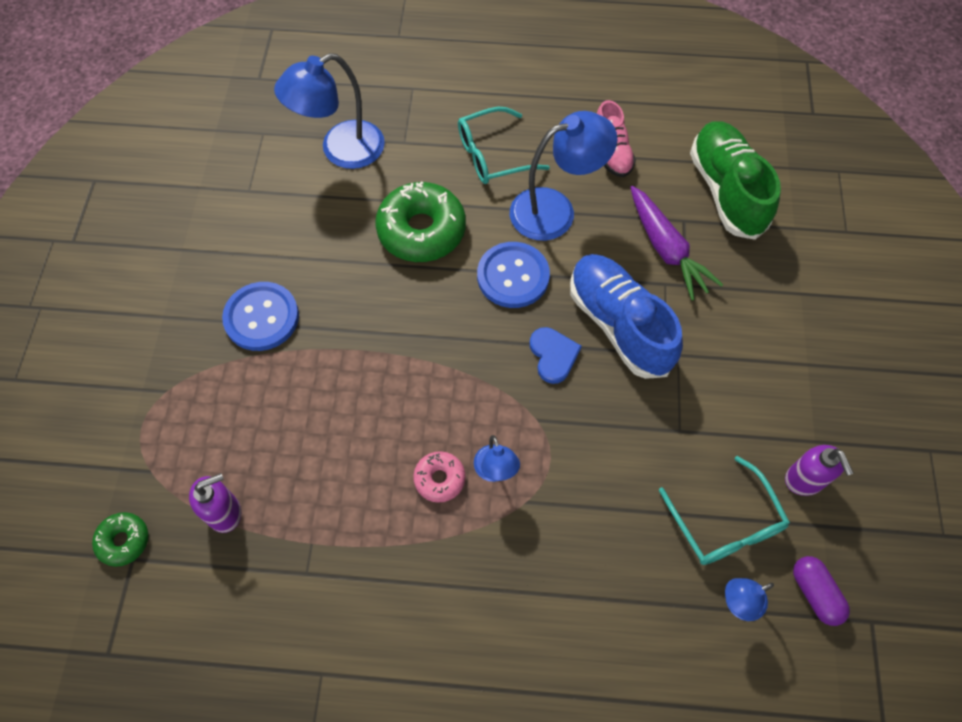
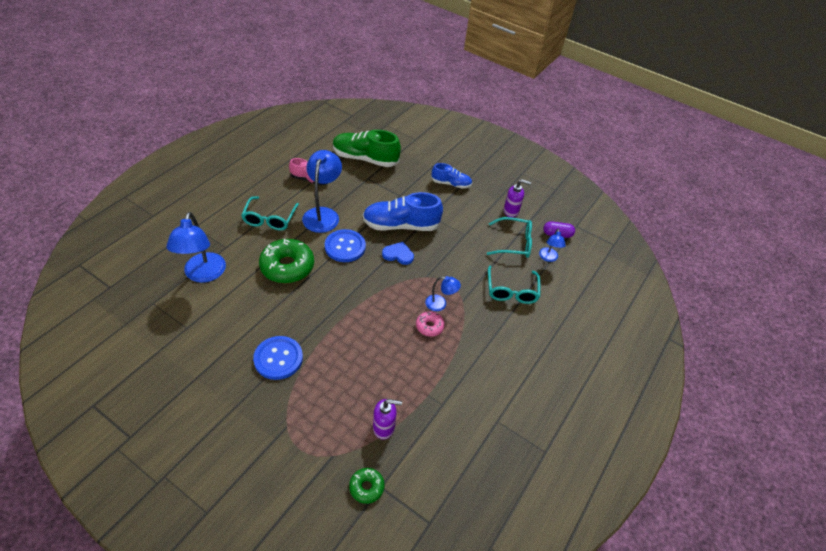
camera: 65 degrees left, 15 degrees down
purple soap dispenser [189,473,241,533] -> purple soap dispenser turned 90 degrees clockwise [373,399,402,440]
purple carrot [630,186,723,301] -> none
none -> blue shoe [431,163,472,189]
none -> turquoise glasses [488,266,540,304]

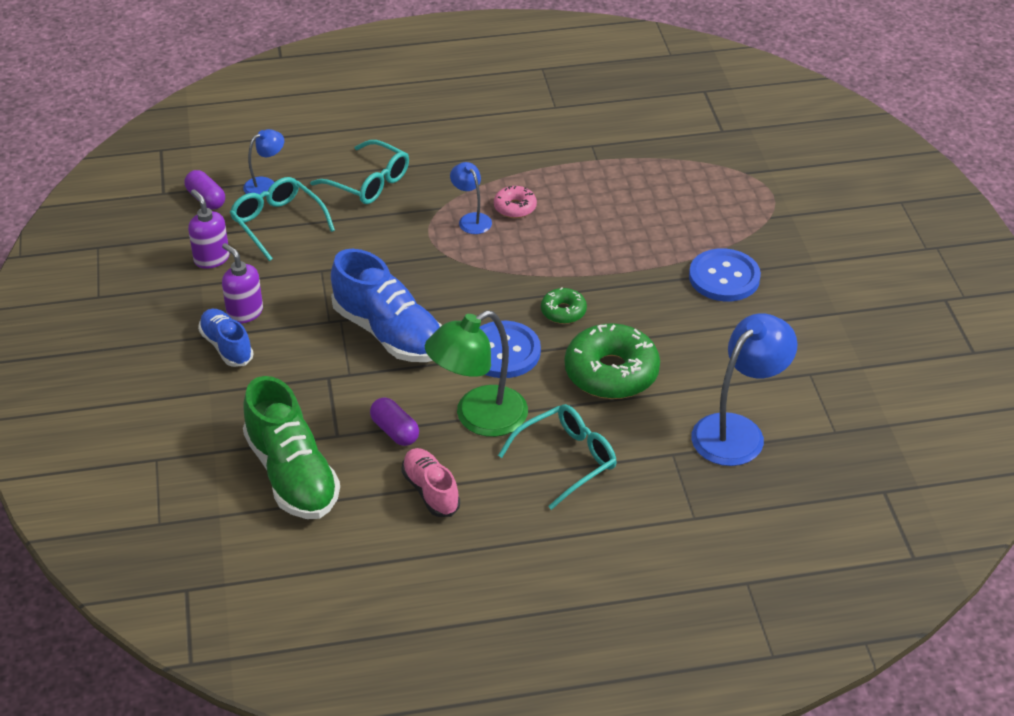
camera: 130 degrees left, 5 degrees down
blue lamp [302,150,342,233] -> green lamp [425,310,528,437]
green donut [349,468,385,504] -> green donut moved to [541,287,587,324]
purple soap dispenser [373,399,402,440] -> purple soap dispenser moved to [222,243,263,323]
blue heart [382,242,414,265] -> none
turquoise glasses [488,266,540,304] -> turquoise glasses turned 75 degrees clockwise [310,140,409,204]
none -> purple capsule [370,397,419,446]

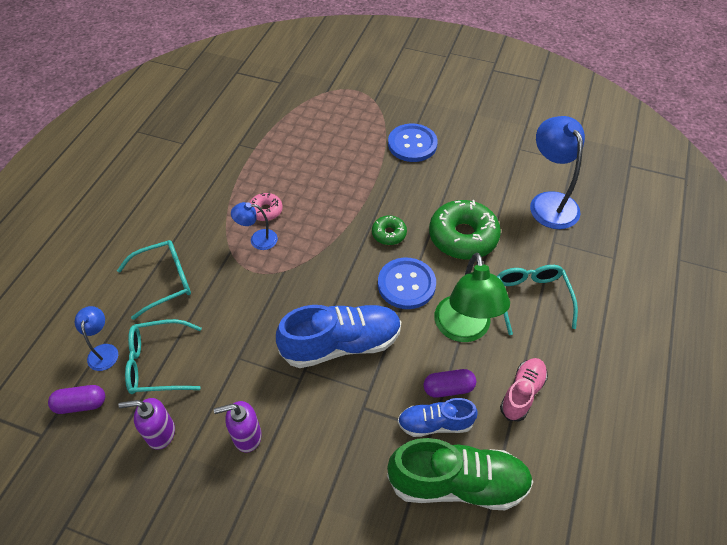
camera: 60 degrees left, 10 degrees up
blue shoe [198,309,253,367] -> blue shoe moved to [398,398,478,437]
pink shoe [401,448,460,517] -> pink shoe turned 120 degrees clockwise [500,358,548,421]

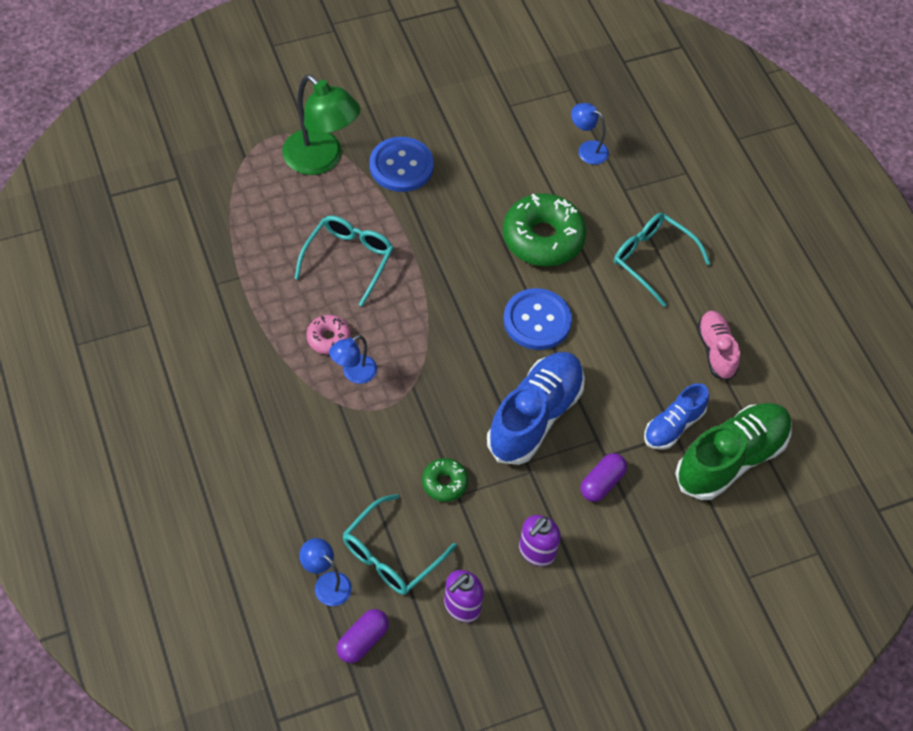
camera: 45 degrees left, 5 degrees up
turquoise glasses [117,240,191,320] -> turquoise glasses moved to [294,216,394,306]
green donut [372,216,407,245] -> green donut moved to [422,458,469,502]
purple capsule [424,369,476,398] -> purple capsule moved to [580,453,627,502]
green lamp [434,253,510,342] -> green lamp moved to [282,74,360,175]
blue lamp [530,116,585,229] -> blue lamp [571,103,609,165], size x0.52

